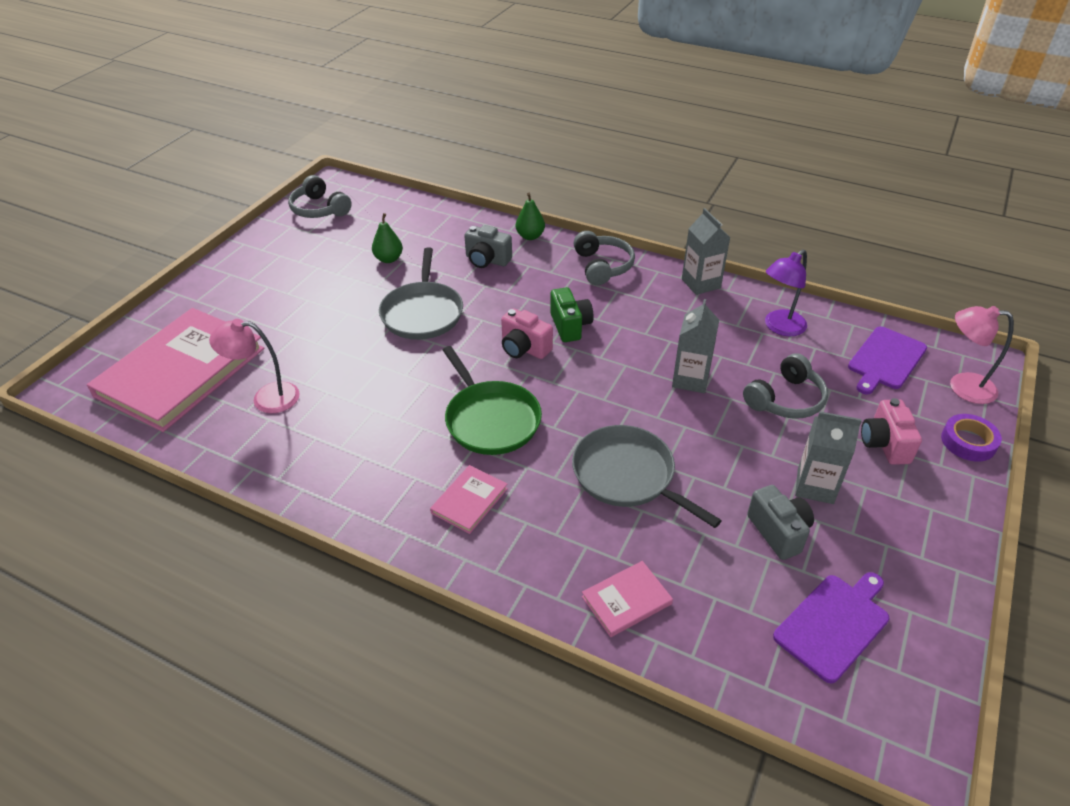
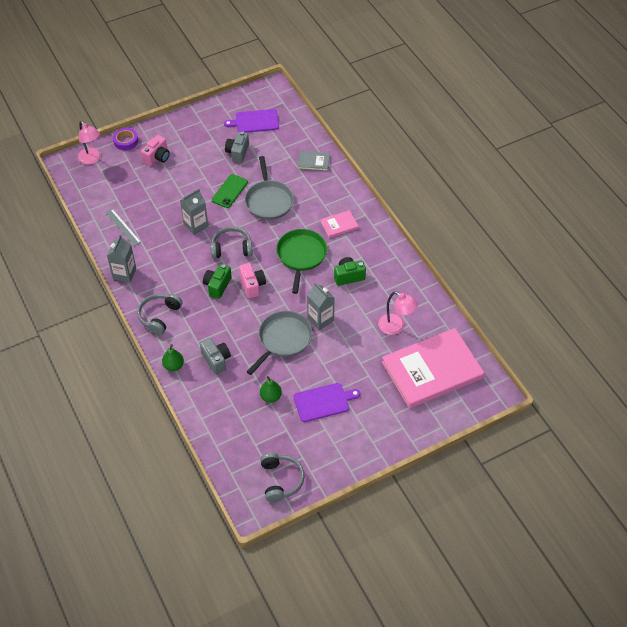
camera: 145 degrees left, 10 degrees up
pink book [582,561,673,637] -> grey book [298,151,330,171]
grey headphones [743,353,828,419] -> grey headphones moved to [211,226,253,259]
purple lamp [765,249,807,336] -> grey ruler [105,209,141,246]
grey carton [795,411,862,504] -> grey carton moved to [307,282,335,330]
purple cutting board [848,326,927,394] -> purple cutting board moved to [294,383,360,422]
none -> green phone [212,174,248,208]
none -> green camera [334,257,366,286]

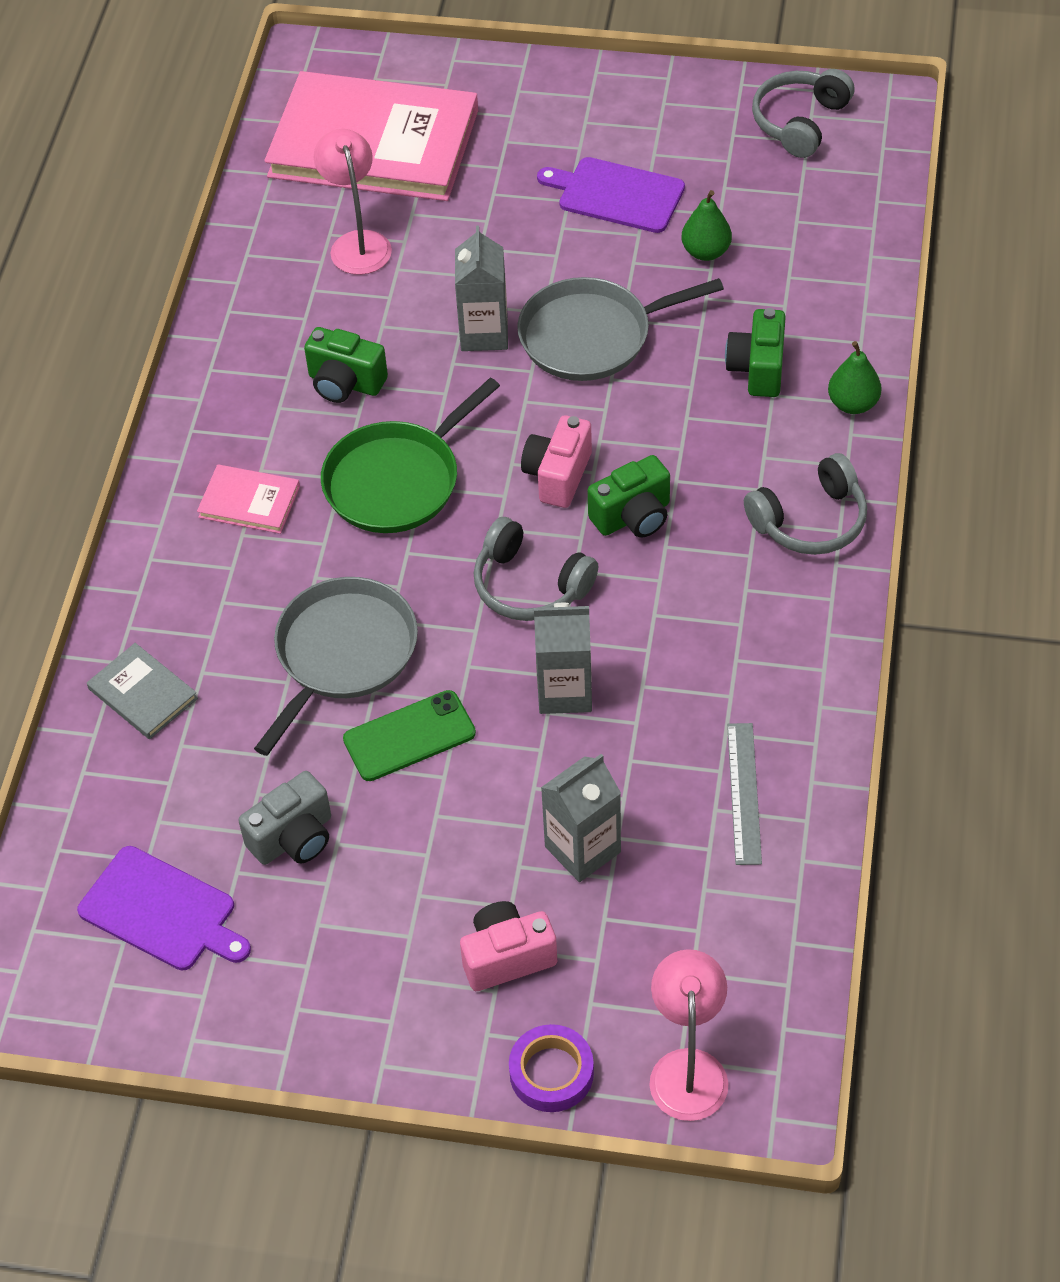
camera: 140 degrees left, 0 degrees up
grey carton [107,235,136,283] -> grey carton moved to [541,754,621,882]
grey camera [200,338,231,375] -> green camera [725,308,786,397]

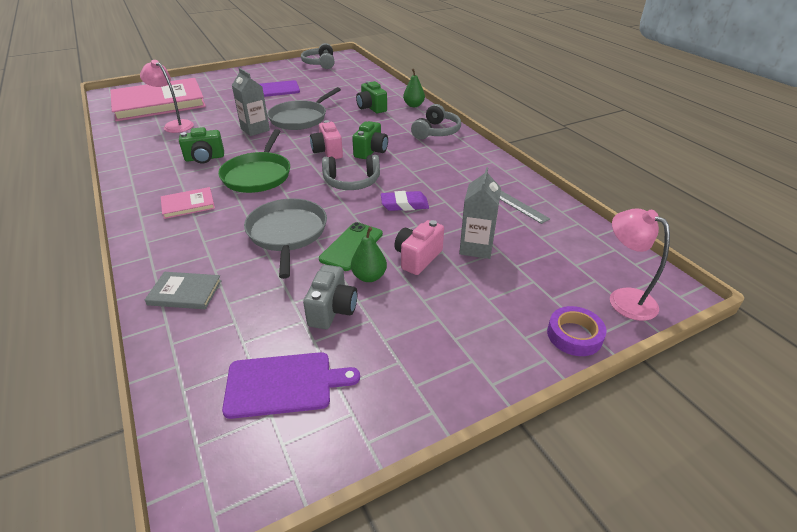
camera: 40 degrees left, 15 degrees down
pink camera [460,901,558,991] -> pink camera moved to [394,220,444,275]
grey carton [534,603,592,714] -> purple eraser [381,191,429,211]
green pear [682,190,732,261] -> green pear moved to [351,227,387,282]

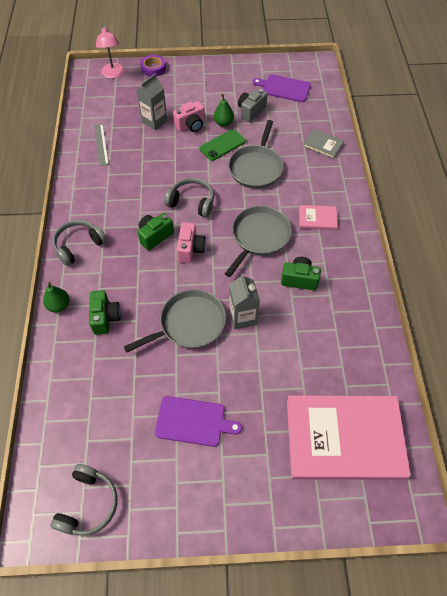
camera: 155 degrees left, 20 degrees up
pink lamp [140,60,194,133] -> none
green pan [218,129,290,193] -> grey pan [225,206,292,277]
purple eraser [381,191,429,211] -> none

